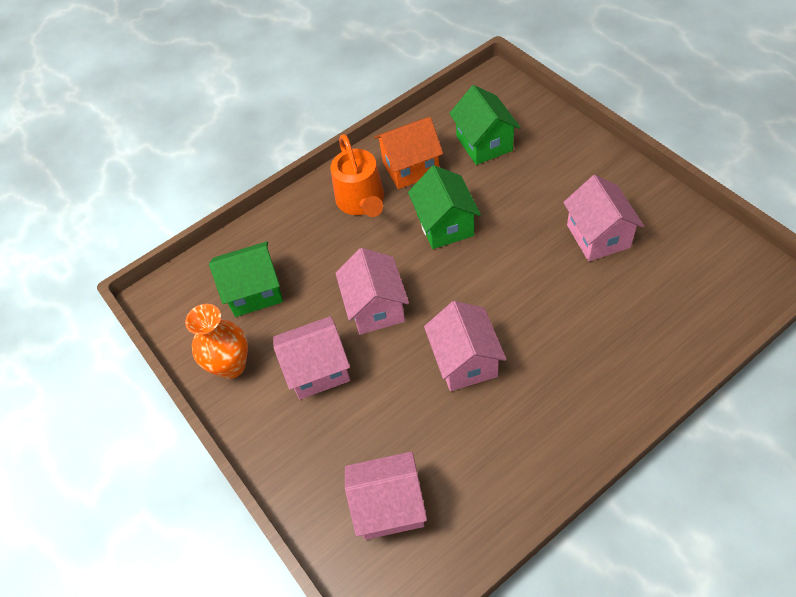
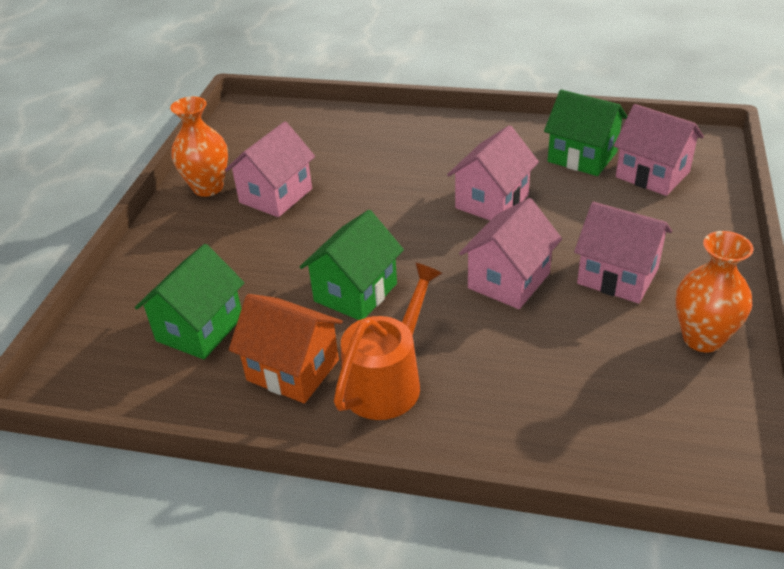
camera: 135 degrees left, 15 degrees down
green house [209,241,283,317] -> green house moved to [544,90,628,176]
none -> orange vase [170,97,228,197]

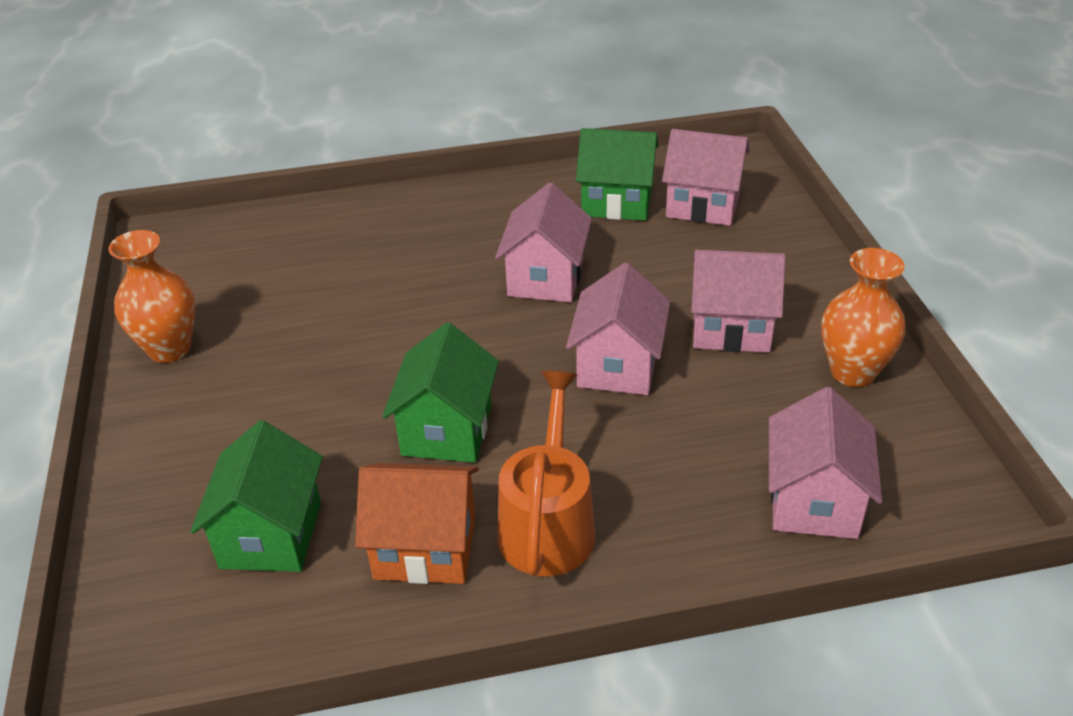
camera: 25 degrees left, 0 degrees up
pink house [225,122,315,217] -> pink house moved to [769,387,882,539]

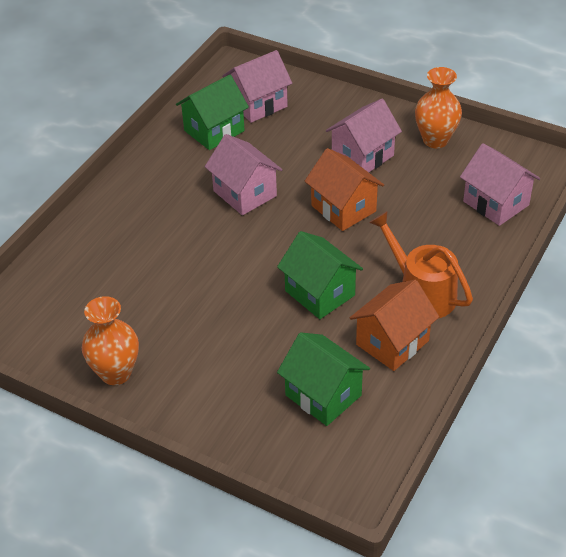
camera: 50 degrees left, 5 degrees up
pink house [566,262,670,395] -> orange house [305,148,384,231]

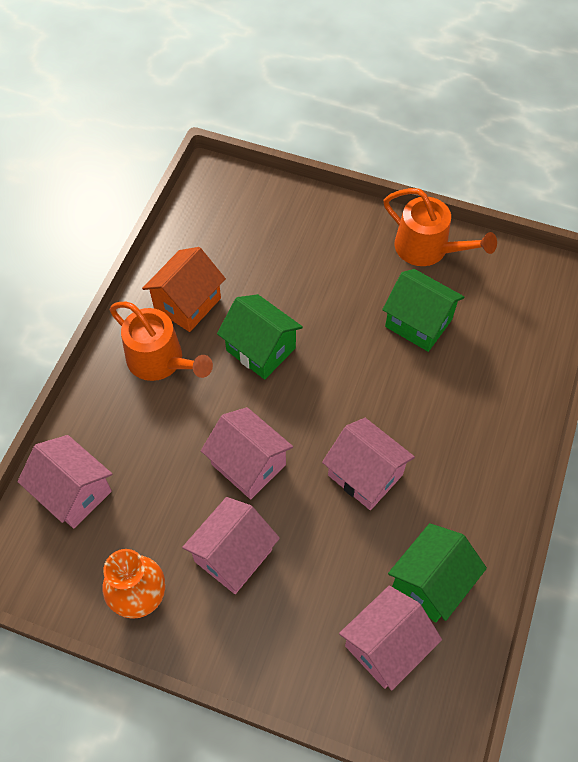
camera: 170 degrees right, 15 degrees up
orange vase [82,296,139,385] -> orange watering can [384,188,497,266]
green house [277,332,370,426] -> green house moved to [382,269,464,352]
orange house [305,148,384,231] -> pink house [201,407,293,499]

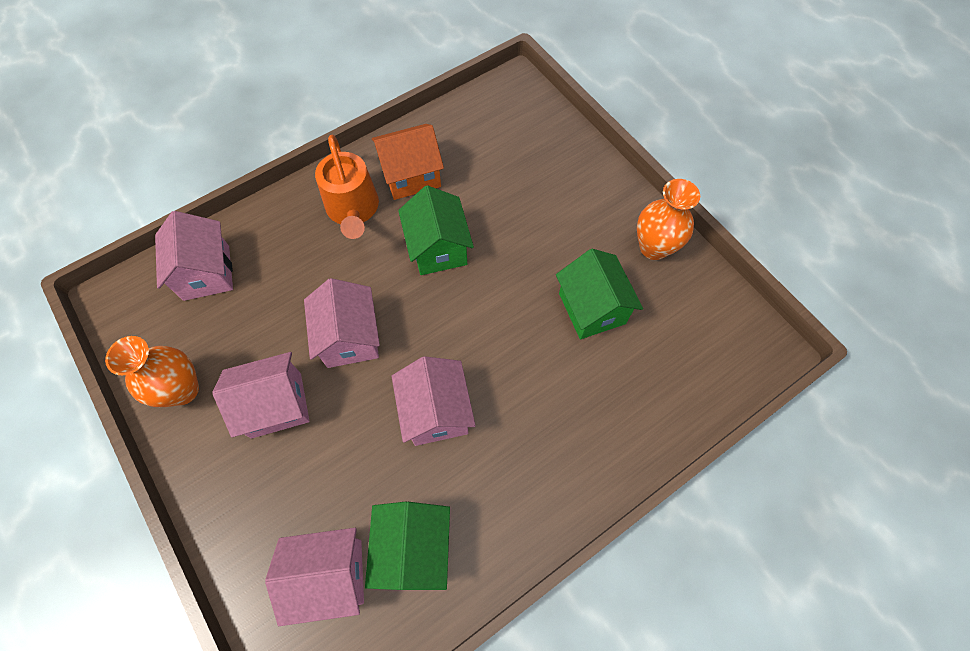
camera: 35 degrees right, 5 degrees up
orange watering can [384,188,497,266] -> orange vase [637,179,700,260]
green house [388,523,487,623] -> green house turned 75 degrees counterclockwise [365,502,450,590]

